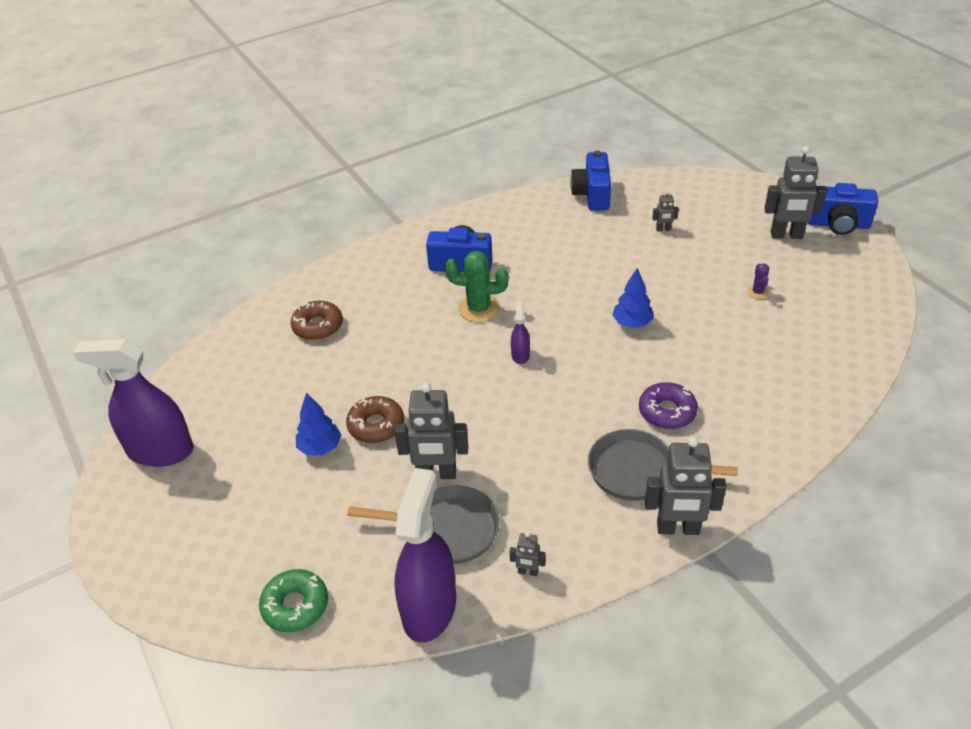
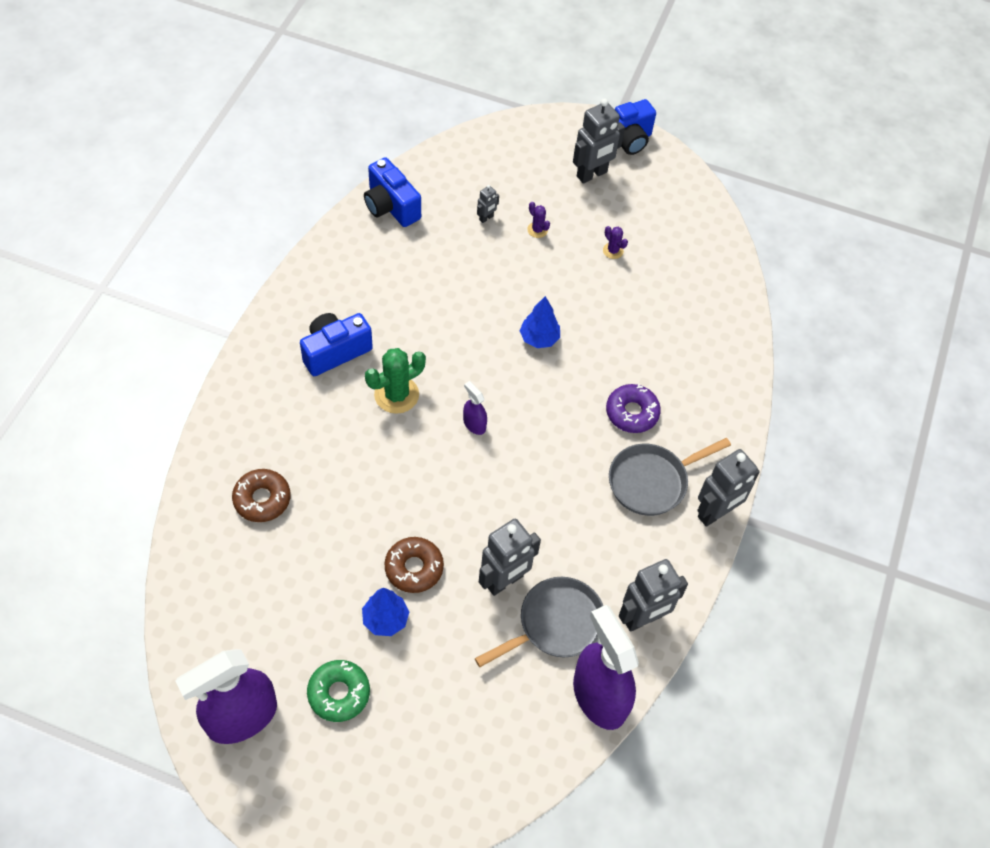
camera: 45 degrees left, 15 degrees up
green donut [259,569,328,632] -> green donut moved to [307,660,370,722]
grey robot [510,532,545,576] -> grey robot [619,559,688,632], size x2.15
none -> purple cactus [527,202,550,238]

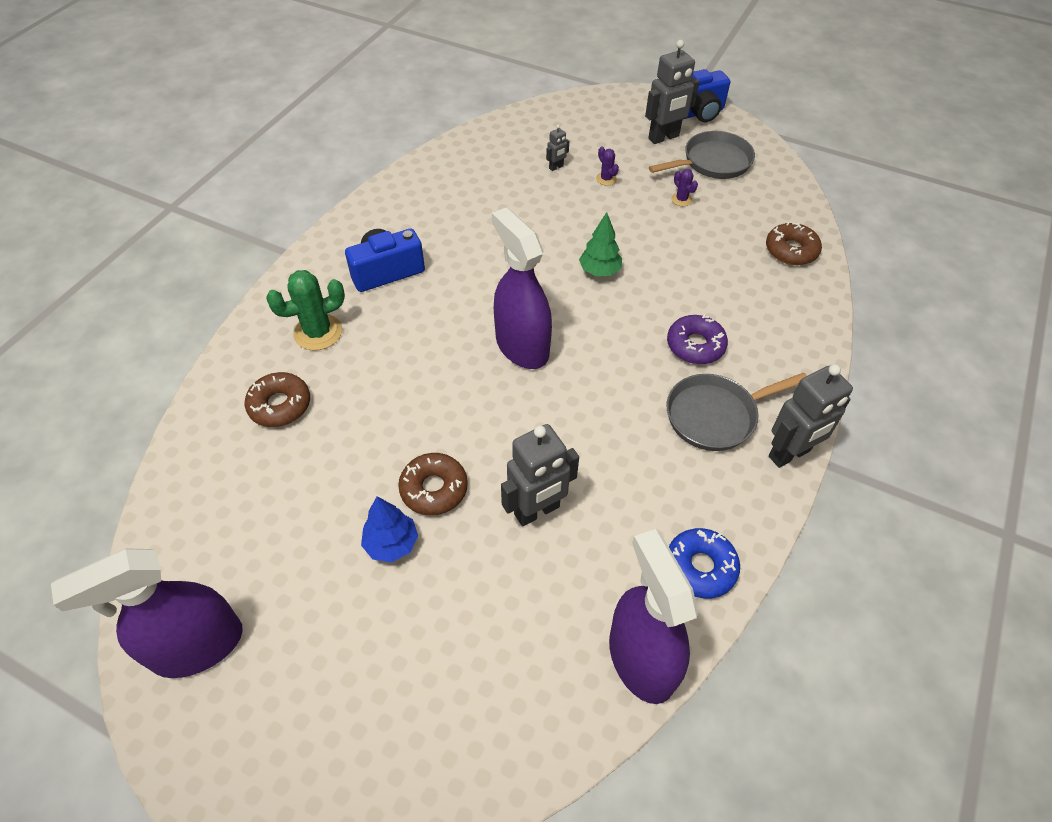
camera: 10 degrees right, 5 degrees down
green donut [307,660,370,722] -> none
blue camera [364,157,421,227] -> none
green cactus [365,348,426,414] -> green cactus moved to [266,270,345,351]
purple spray bottle [463,381,487,435] -> purple spray bottle [492,207,552,369], size x2.26
grey pan [475,577,603,667] -> grey pan moved to [649,131,755,179]
blue tree [520,296,560,348] -> green tree [579,212,622,276]
grey robot [619,559,688,632] -> blue donut [669,528,740,598]
none -> brown donut [766,222,822,265]

